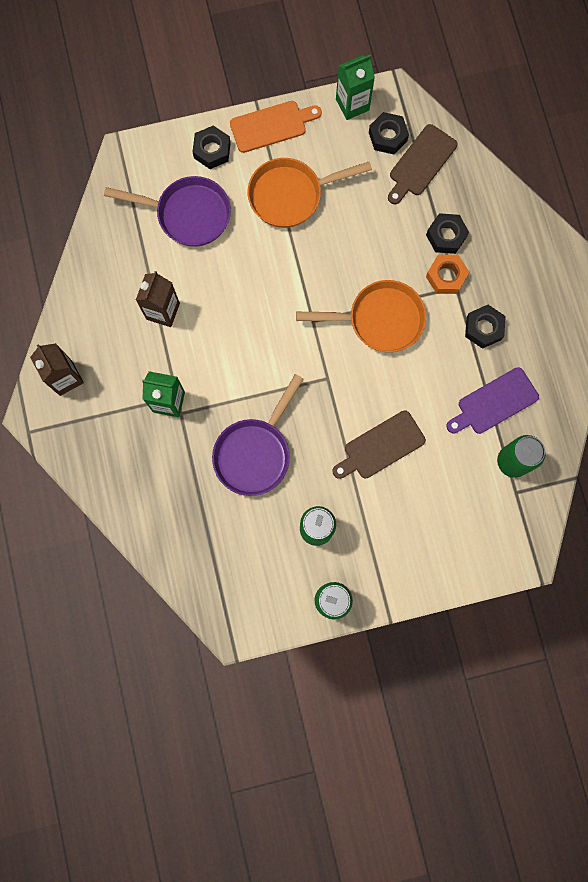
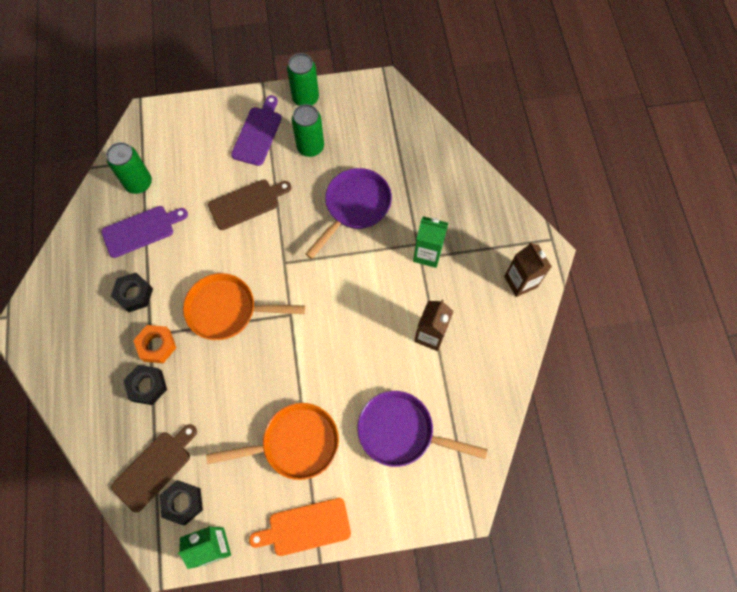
camera: 175 degrees left, 10 degrees down
black nut [192,126,231,169] -> none
none -> purple cutting board [231,95,282,166]

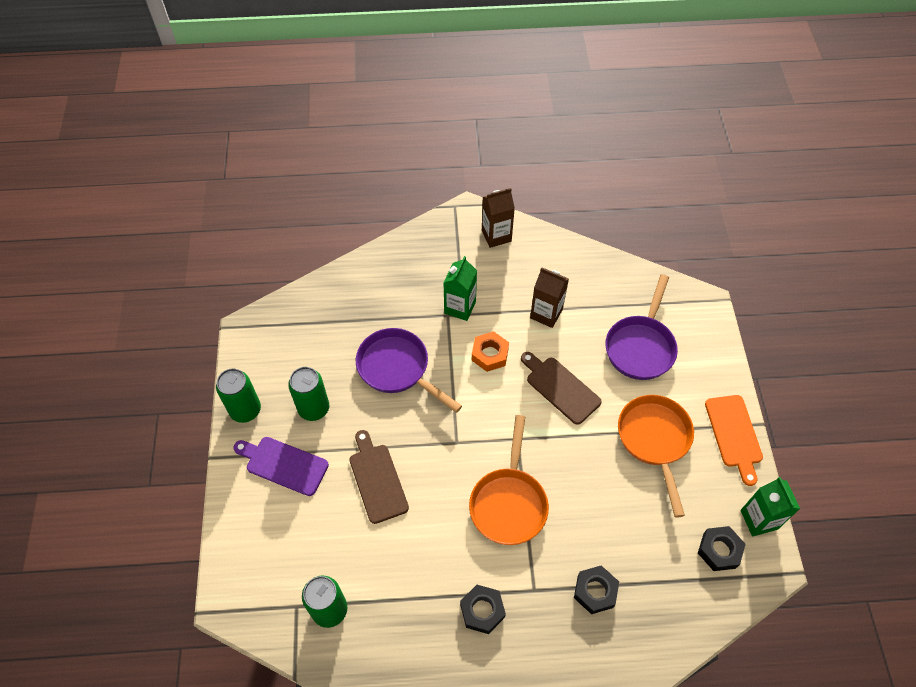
camera: 85 degrees left, 10 degrees down
purple cutting board [101,206,188,258] -> none
brown cutting board [111,424,197,513] -> brown cutting board moved to [521,352,602,425]
orange nut [133,325,177,363] -> orange nut moved to [472,331,509,372]

